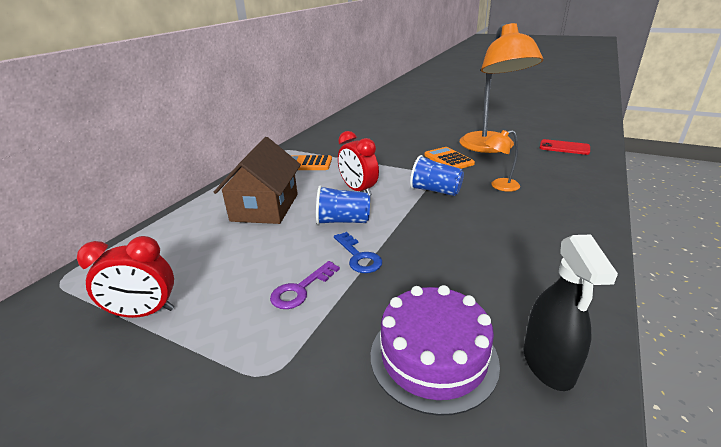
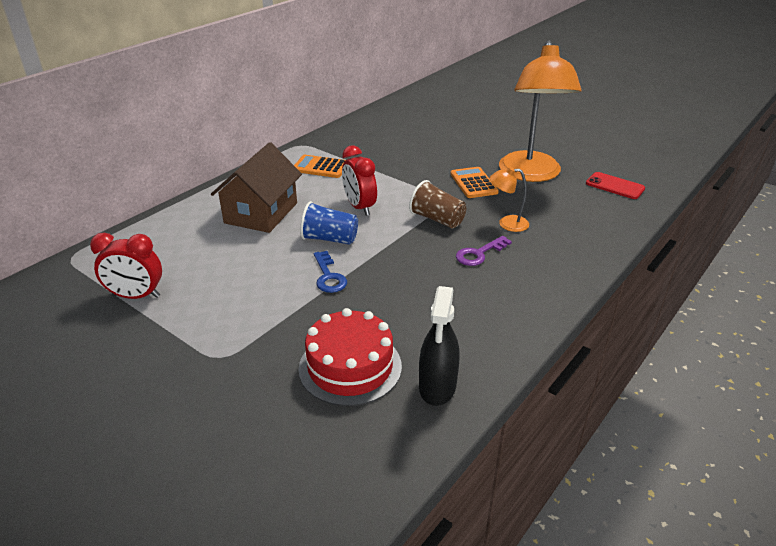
camera: 10 degrees right, 5 degrees up
purple key [270,261,340,309] -> purple key moved to [456,236,512,266]
purple cake [371,285,500,416] -> red cake [298,308,402,406]
blue cup [410,155,464,196] -> brown cup [409,180,466,228]

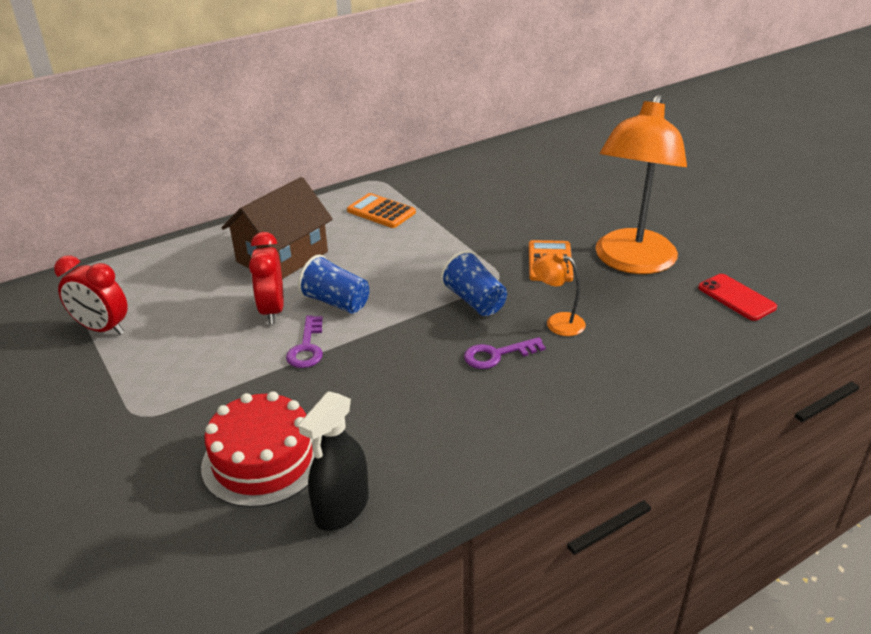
camera: 20 degrees right, 0 degrees up
blue key [314,251,347,293] -> purple key [286,315,323,368]
red clock [342,145,377,216] -> red clock moved to [249,232,284,324]
brown cup [409,180,466,228] -> blue cup [440,250,507,316]

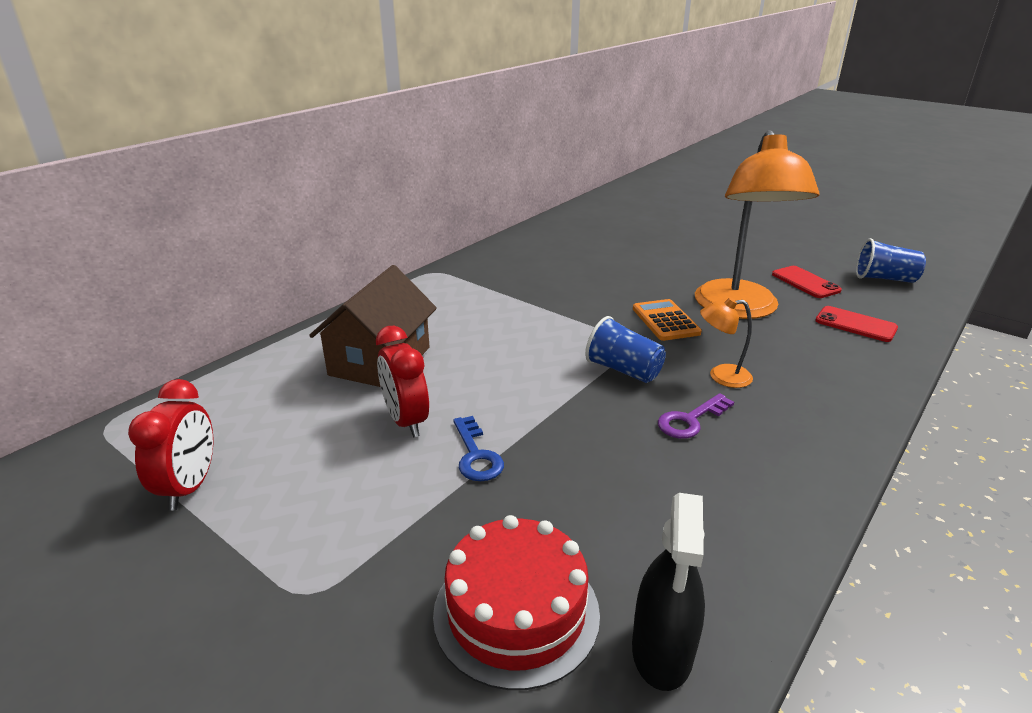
camera: 20 degrees left, 5 degrees down
red clock [54,256,128,335] -> red clock turned 90 degrees counterclockwise [128,379,213,510]
purple key [286,315,323,368] -> blue key [453,416,504,481]
blue cup [298,255,370,314] -> blue cup moved to [856,238,926,283]
orange calculator [347,193,416,228] -> none
none -> red phone [772,266,842,298]

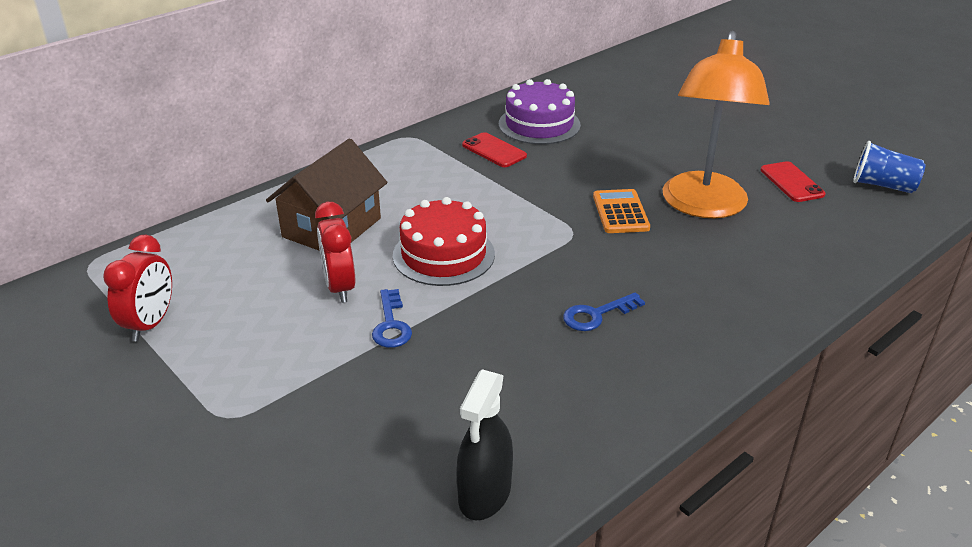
camera: 10 degrees right, 5 degrees up
red cake [433,515,600,690] -> red cake moved to [393,197,495,286]
blue cup [585,316,666,383] -> none
purple key [658,393,734,439] -> blue key [563,292,645,331]
orange lamp [700,297,753,388] -> none
red phone [815,306,898,342] -> red phone moved to [462,132,527,167]
none -> purple cake [499,79,581,145]

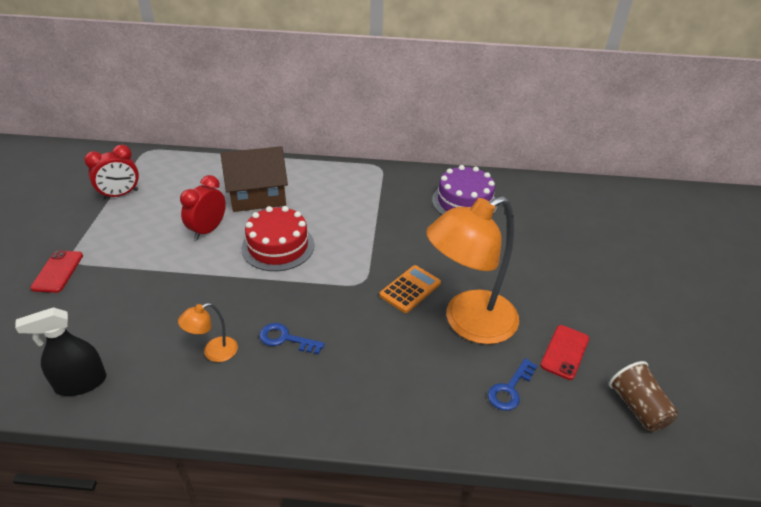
camera: 45 degrees right, 5 degrees up
blue key [372,289,412,348] -> blue key moved to [488,358,538,411]
red phone [462,132,527,167] -> red phone moved to [30,250,83,293]
blue cup [853,141,926,193] -> brown cup [609,361,678,432]
none -> orange lamp [178,303,238,362]

